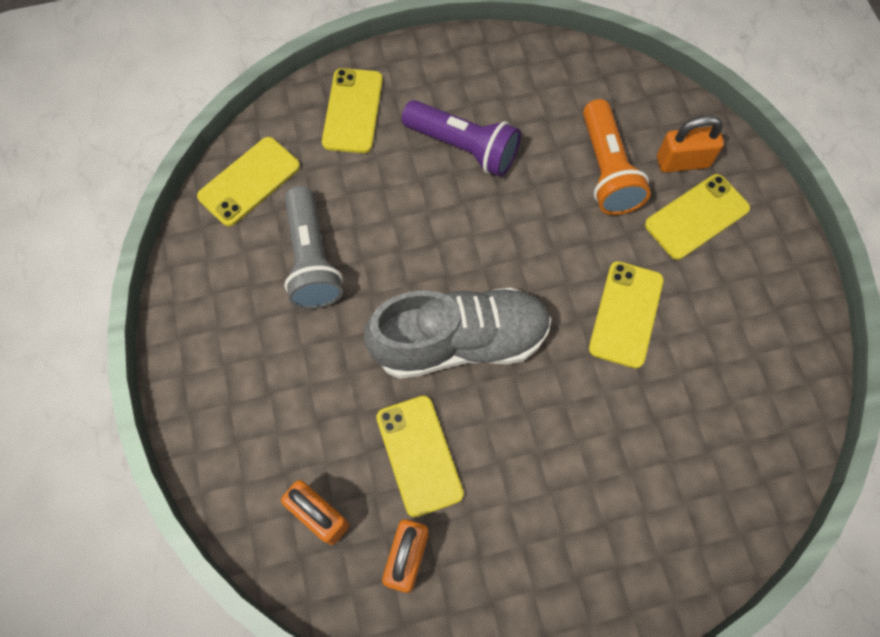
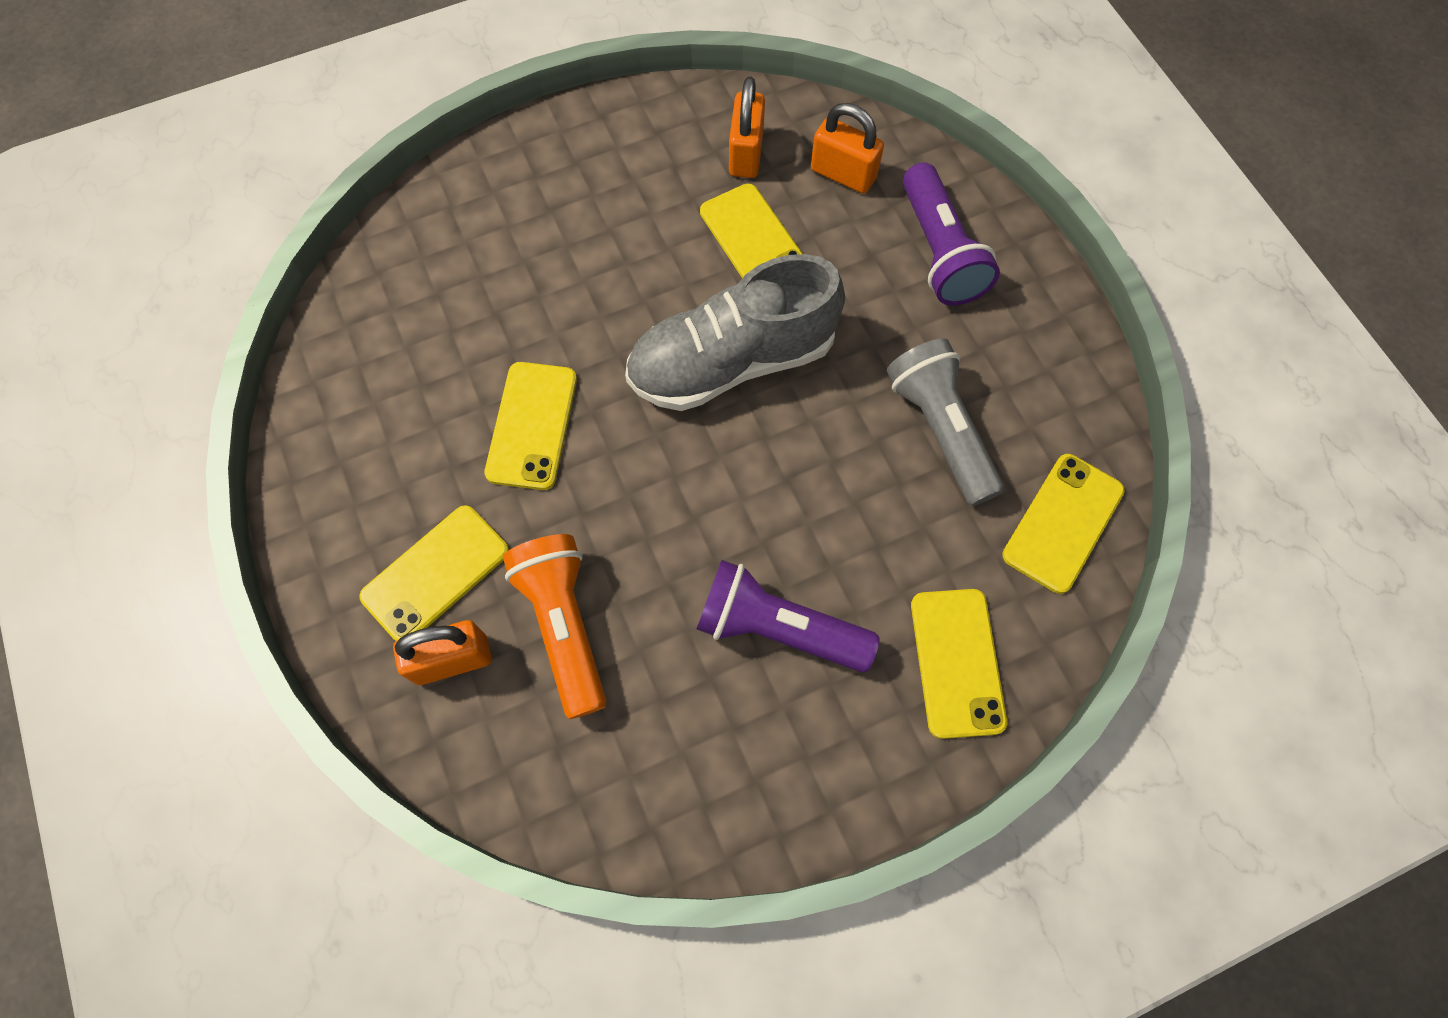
camera: 170 degrees right, 0 degrees up
none -> purple flashlight [903,162,1000,306]

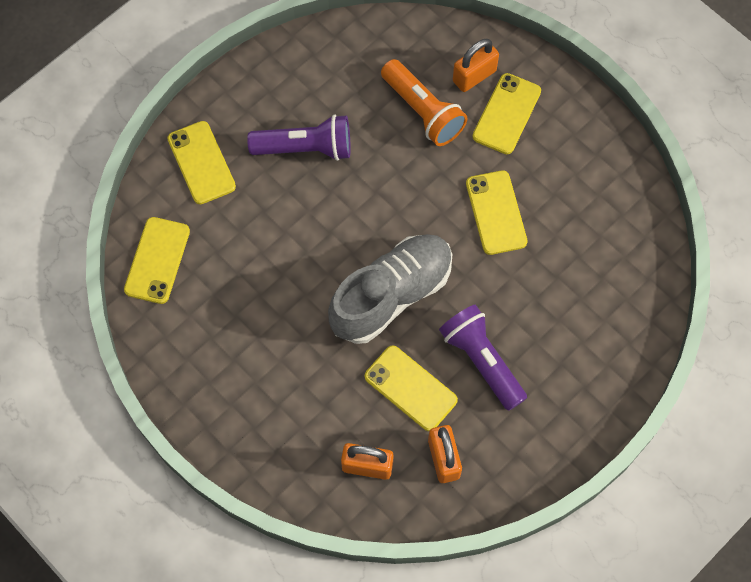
camera: 160 degrees right, 0 degrees up
grey flashlight [887,338,1004,506] -> none
purple flashlight [903,162,1000,306] -> purple flashlight moved to [439,305,527,411]

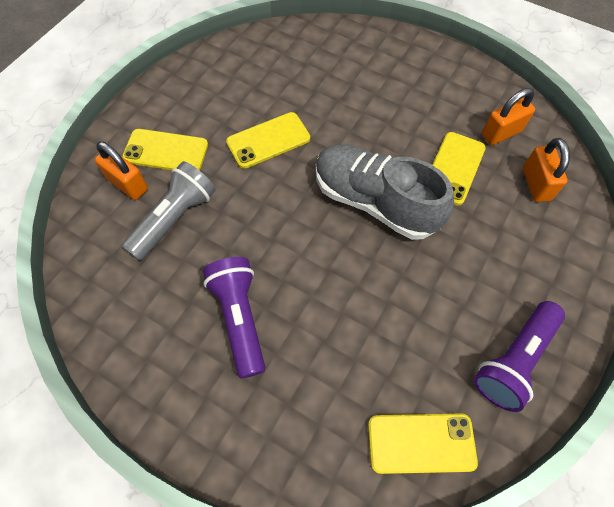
camera: 105 degrees left, 5 degrees down
yellow phone [167,121,236,204] -> none
orange flashlight [381,59,467,146] -> grey flashlight [122,161,216,261]
purple flashlight [439,305,527,411] -> purple flashlight moved to [474,301,565,412]

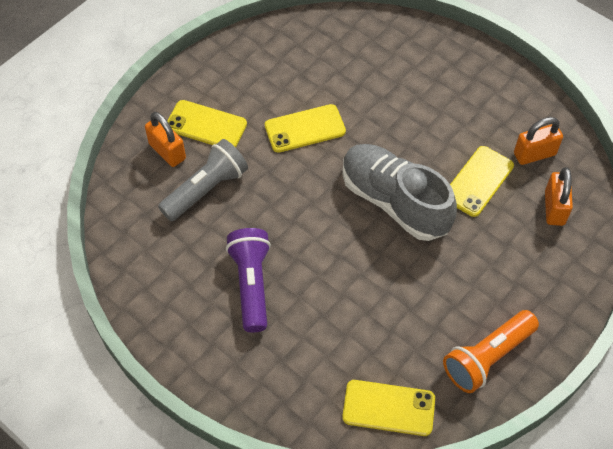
camera: 10 degrees right, 5 degrees down
purple flashlight [474,301,565,412] -> orange flashlight [443,310,539,393]

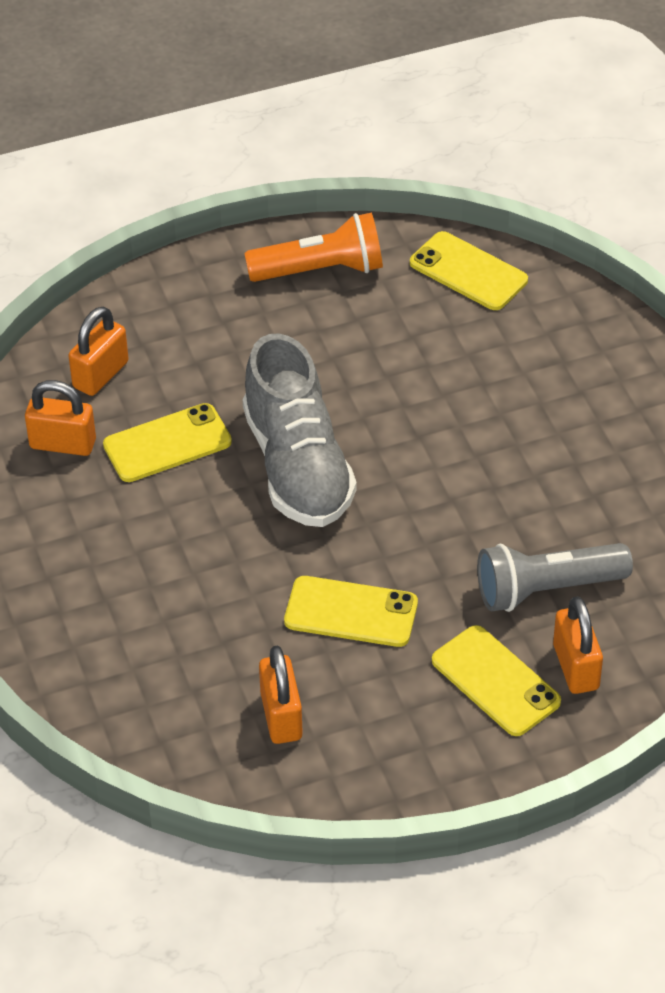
camera: 150 degrees left, 10 degrees down
purple flashlight [226,228,271,333] -> none
none -> orange padlock [259,646,303,744]

